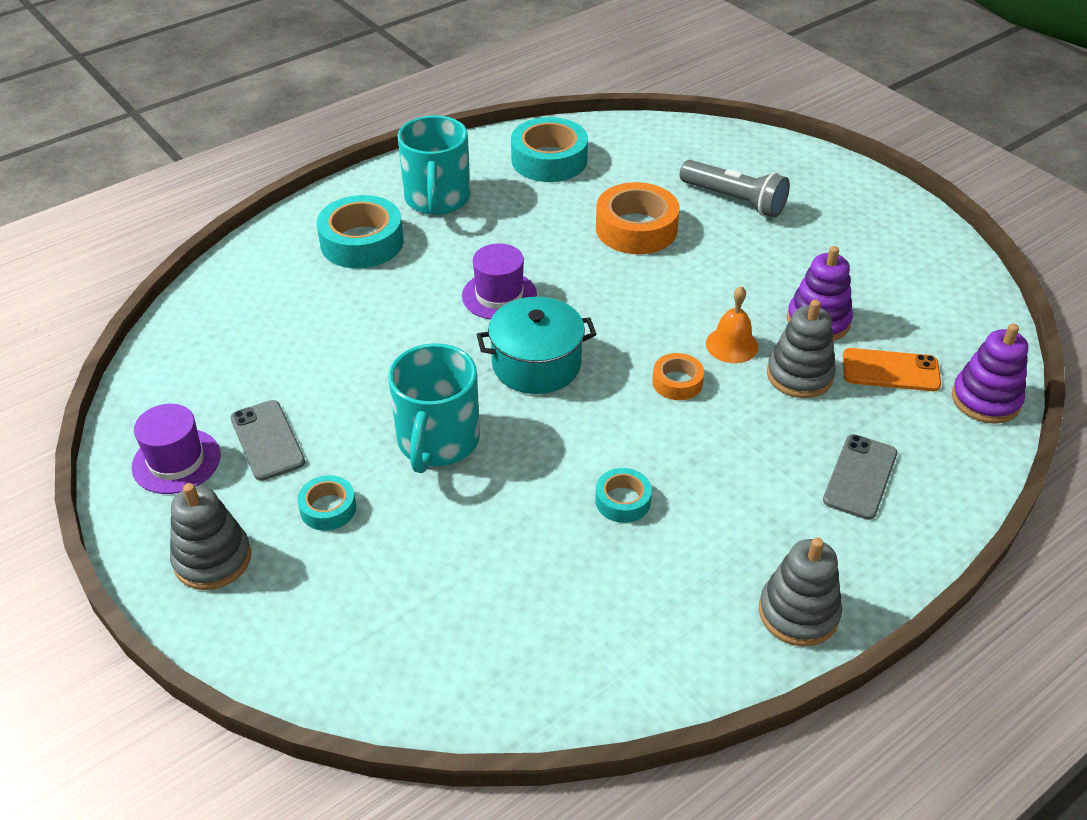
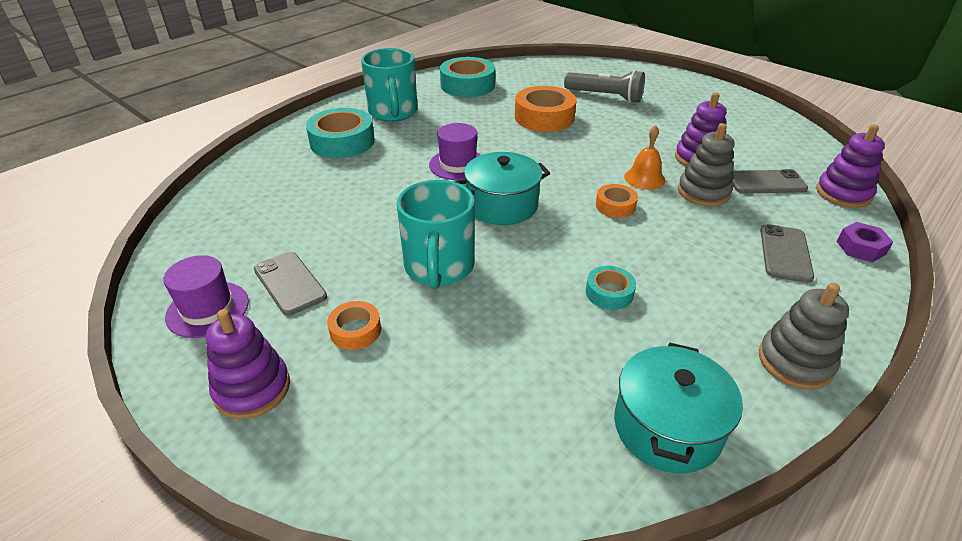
camera: 10 degrees left, 5 degrees down
grey stacking toy [170,483,251,590] -> purple stacking toy [206,309,290,419]
turquoise tape [297,475,356,531] -> orange tape [327,301,381,350]
orange phone [843,348,941,391] -> grey phone [732,169,808,194]
none -> turquoise pot [614,343,743,473]
none -> purple nut [837,222,893,262]

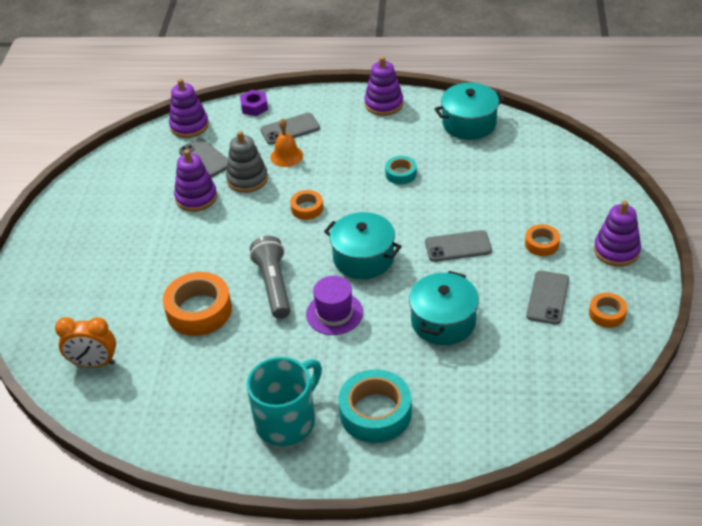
camera: 125 degrees left, 5 degrees up
purple hat [163,255,249,338] -> orange tape [589,293,627,328]
turquoise mug [397,180,475,289] -> grey phone [425,230,492,262]
turquoise tape [440,57,495,97] -> none
grey flashlight [564,70,645,103] -> grey flashlight moved to [250,236,291,319]
orange bell [624,125,665,190] -> orange bell moved to [270,119,303,167]
grey stacking toy [759,283,849,389] -> purple stacking toy [364,56,403,116]
none -> orange clock [55,317,116,368]
none -> turquoise pot [409,271,479,345]

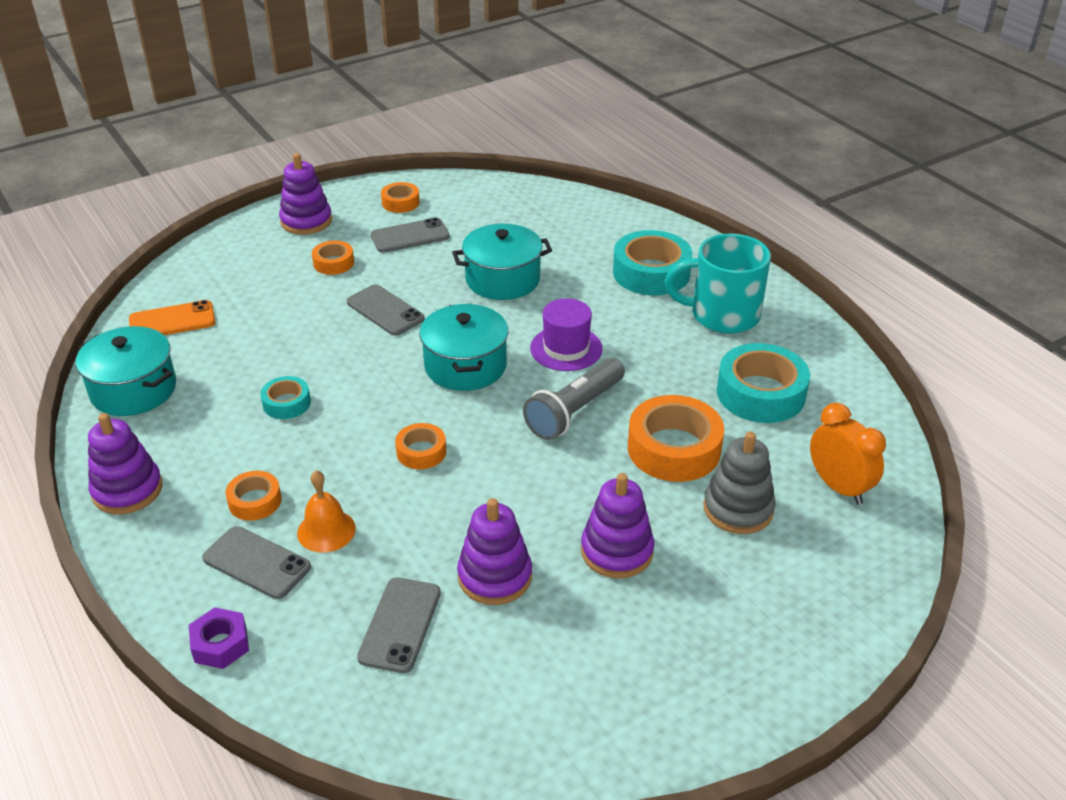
camera: 130 degrees left, 5 degrees down
purple stacking toy [169,79,209,138] -> purple stacking toy moved to [581,473,654,578]
grey stacking toy [226,131,268,193] -> grey stacking toy moved to [703,432,776,534]
none -> orange phone [129,300,215,335]
none -> orange tape [225,471,282,521]
none -> turquoise tape [717,343,810,423]

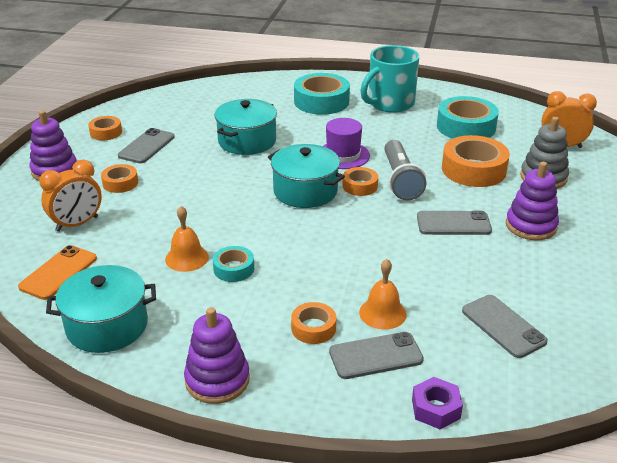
camera: 45 degrees left, 5 degrees down
grey phone [347,284,425,336] -> grey phone moved to [417,211,492,235]
orange tape [395,423,446,469] -> orange tape moved to [343,167,378,196]
purple stacking toy [457,498,532,605] -> none
none -> orange clock [39,160,102,232]
none -> orange bell [165,206,209,272]

